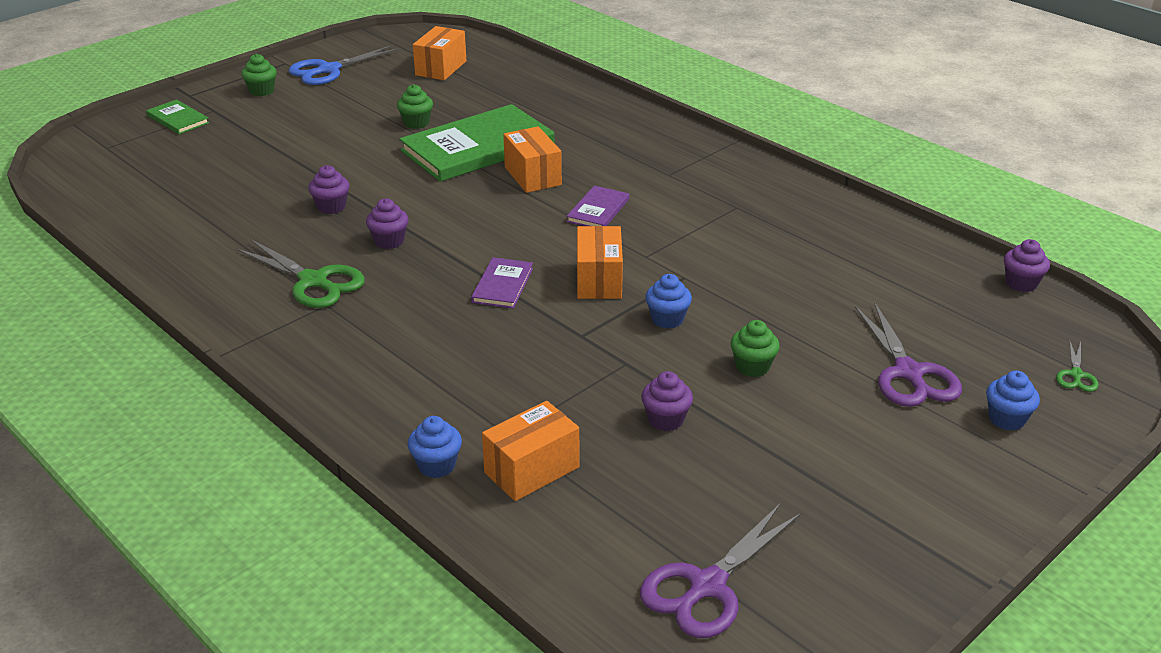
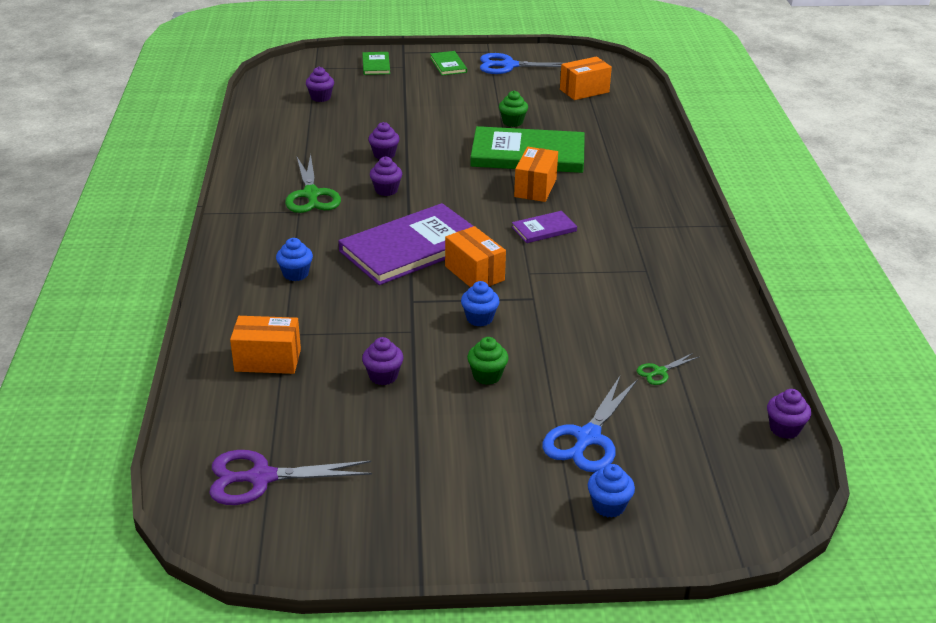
camera: 40 degrees right, 0 degrees up
green cupcake [241,54,277,96] -> green book [430,51,467,75]
blue cupcake [408,416,462,478] -> blue cupcake moved to [276,238,313,281]
purple book [471,257,533,309] -> purple book [339,203,473,285], size x2.17
orange box [577,226,623,299] -> orange box turned 75 degrees counterclockwise [445,226,506,287]
purple scissors [855,302,962,407] -> blue scissors [542,376,638,472]
green scissors [1056,342,1099,392] -> green scissors moved to [637,353,699,385]
none -> purple cupcake [306,67,334,102]

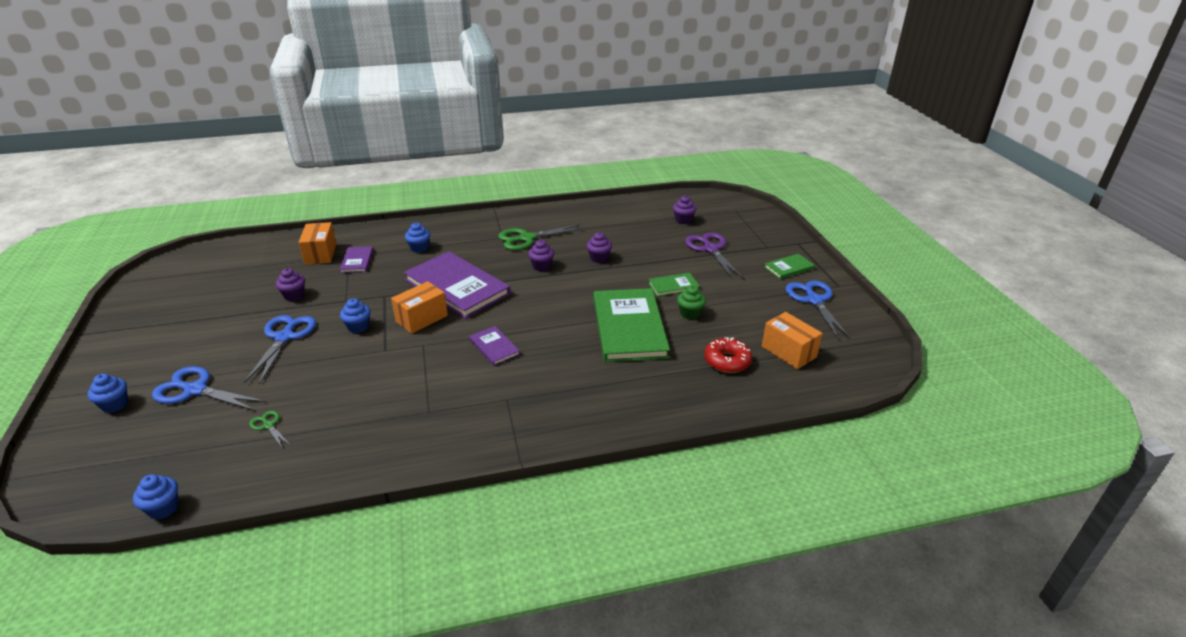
camera: 80 degrees right, 0 degrees up
purple scissors [209,450,372,505] -> purple scissors moved to [685,232,744,279]
green book [362,52,390,75] -> green book moved to [648,273,700,297]
green cupcake [467,337,508,385] -> blue scissors [244,315,316,385]
orange box [514,147,558,202] -> none
purple cupcake [767,389,811,439] -> blue cupcake [133,474,179,519]
none -> purple book [340,246,373,273]
none -> red donut [704,337,752,373]

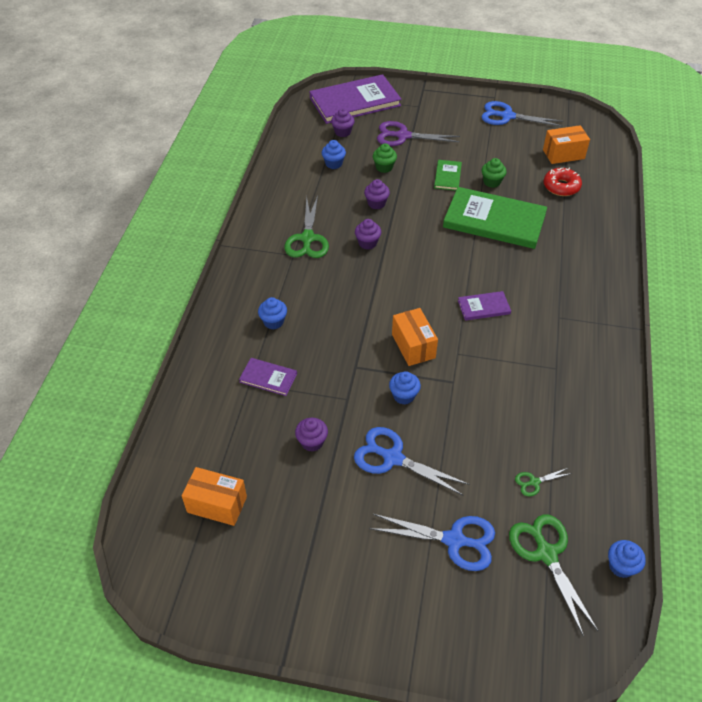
camera: 65 degrees left, 15 degrees up
blue cupcake [87,374,128,413] -> blue cupcake moved to [322,140,346,169]
blue scissors [152,366,266,411] -> blue scissors turned 120 degrees counterclockwise [370,514,495,571]
orange box [299,222,336,265] -> orange box moved to [182,467,247,526]
purple book [404,251,511,319] -> purple book moved to [309,74,402,124]
green book [764,254,815,279] -> none
none -> green cupcake [373,144,397,173]
none -> green scissors [509,514,598,636]

